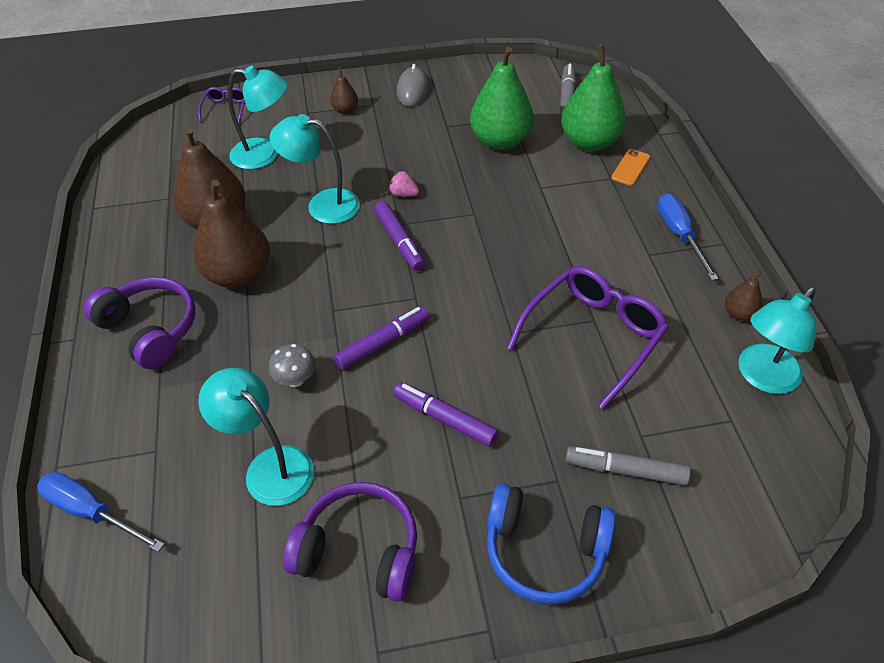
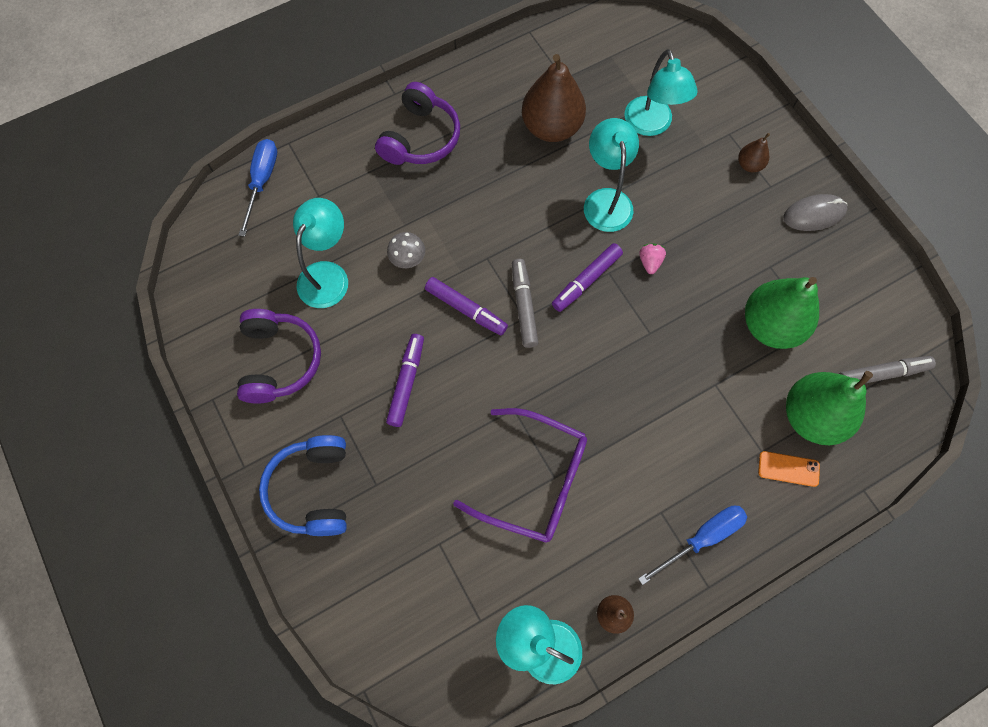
camera: 70 degrees right, 20 degrees up
brown pear [193,180,270,288] -> none
purple glasses [198,87,245,124] -> none
grey marker [566,446,691,485] -> grey marker moved to [512,259,538,348]

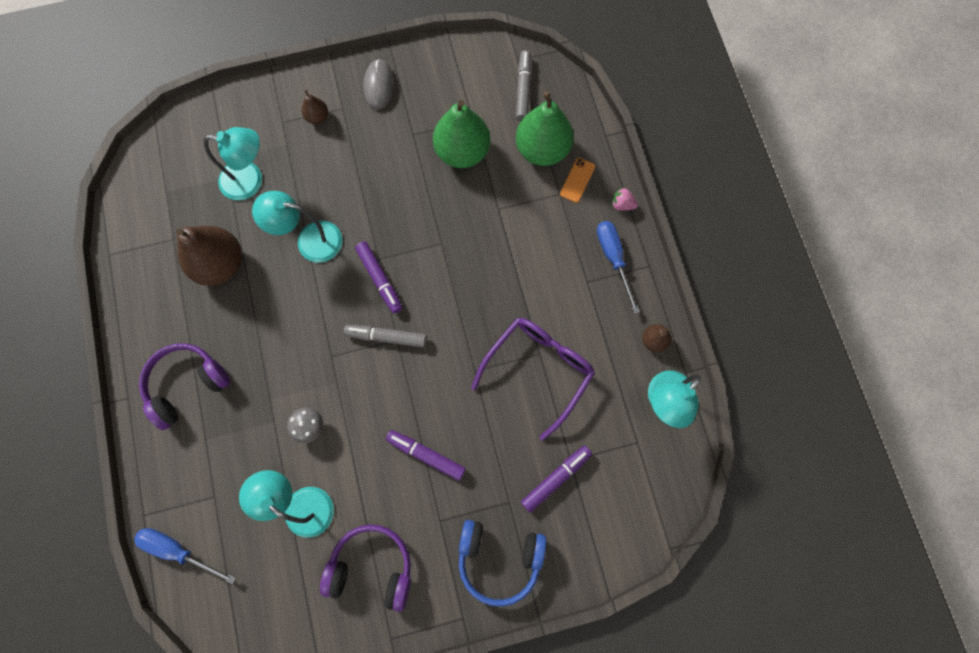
camera: 75 degrees left, 5 degrees up
purple headphones [375,82,460,165] -> purple headphones turned 75 degrees counterclockwise [139,344,230,430]
purple marker [425,277,508,335] -> purple marker moved to [521,446,592,513]
pink strawberry [639,243,666,274] -> pink strawberry moved to [612,188,638,210]

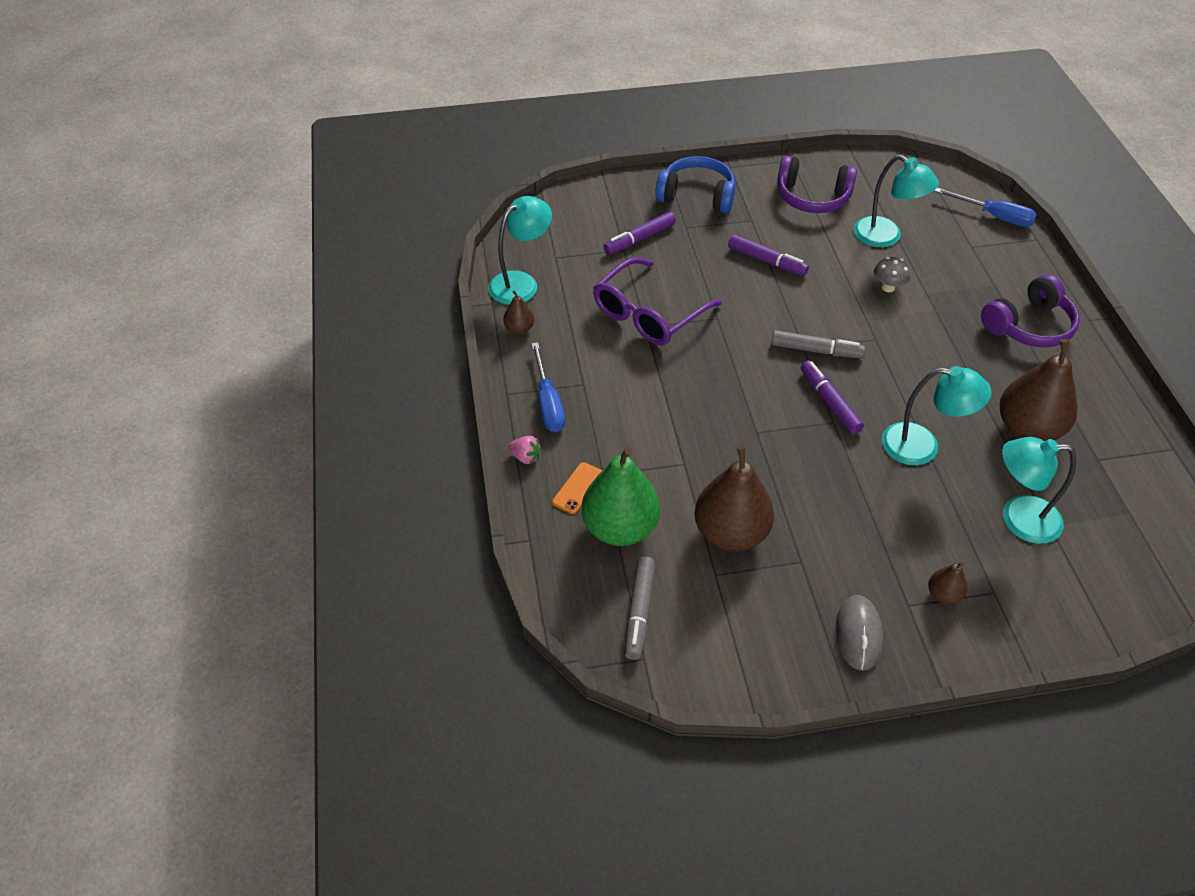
camera: 175 degrees left, 25 degrees down
green pear [433,100,491,168] -> brown pear [694,445,774,552]

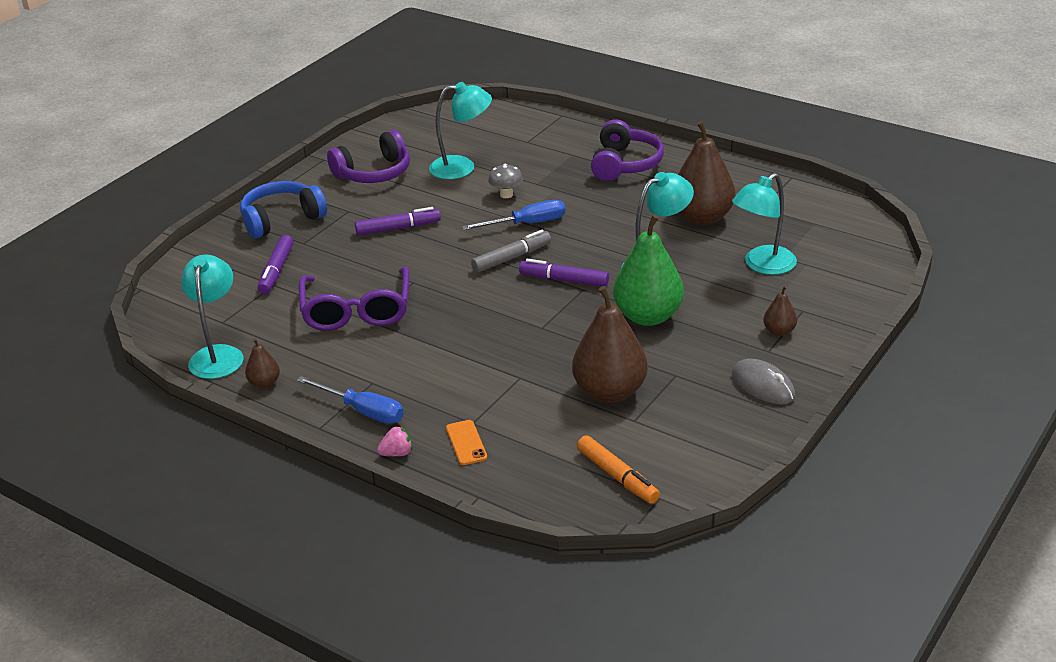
camera: 45 degrees left, 15 degrees down
green pear [582,447,660,546] -> green pear moved to [613,214,684,326]
grey marker [625,557,655,660] -> orange marker [577,435,660,504]
blue screwdriver [935,188,1037,227] -> blue screwdriver moved to [462,200,565,230]

